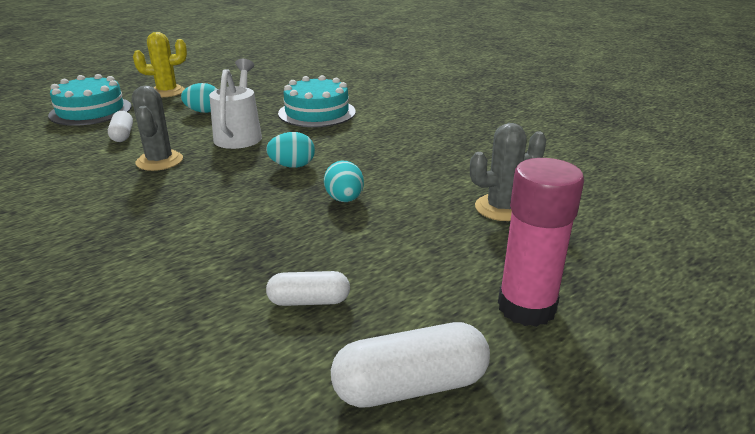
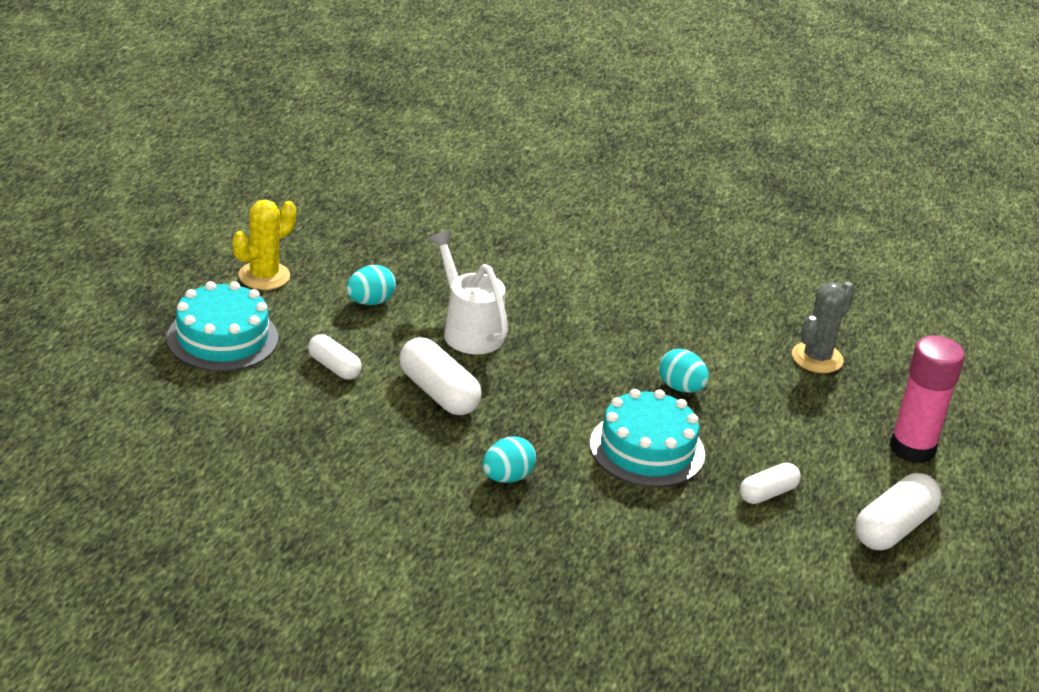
camera: 35 degrees left, 5 degrees up
grey cactus [132,86,183,171] -> white capsule [399,337,482,415]
turquoise egg [266,132,315,168] -> turquoise egg moved to [482,436,536,483]
turquoise cake [278,75,356,127] -> turquoise cake moved to [590,389,705,487]

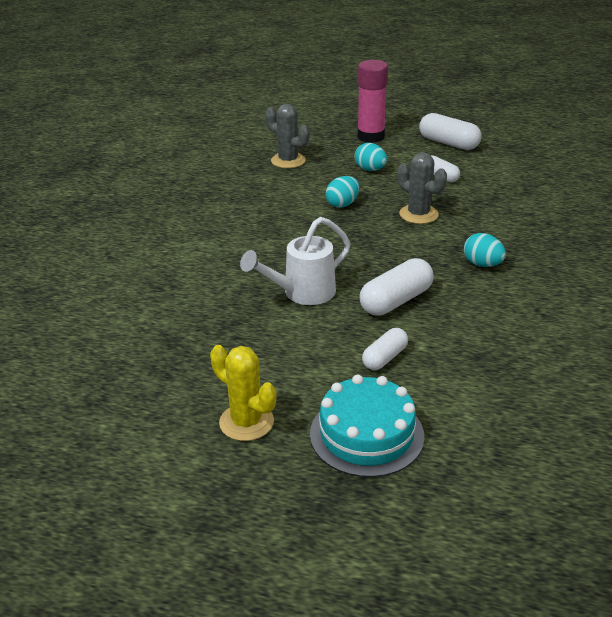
camera: 90 degrees left, 0 degrees up
turquoise egg [346,265,396,305] -> turquoise egg moved to [355,143,387,171]
turquoise cake [590,389,705,487] -> grey cactus [397,152,447,224]

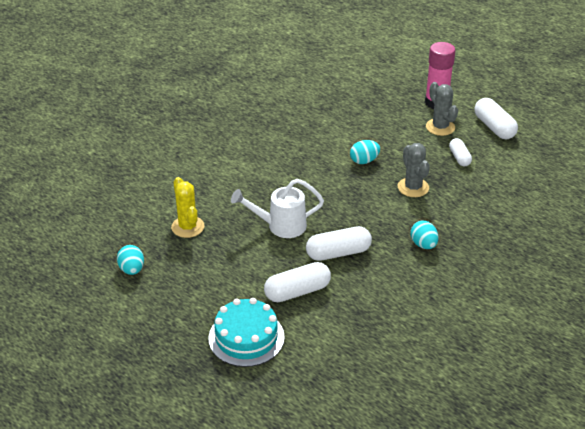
camera: 25 degrees right, 5 degrees up
yellow cactus [210,345,277,441] -> yellow cactus moved to [171,177,204,238]
grey cactus [265,104,309,168] -> grey cactus moved to [426,82,458,136]
turquoise egg [355,143,387,171] -> turquoise egg moved to [117,245,144,275]
white capsule [362,328,408,370] -> white capsule [264,262,331,302], size x1.61

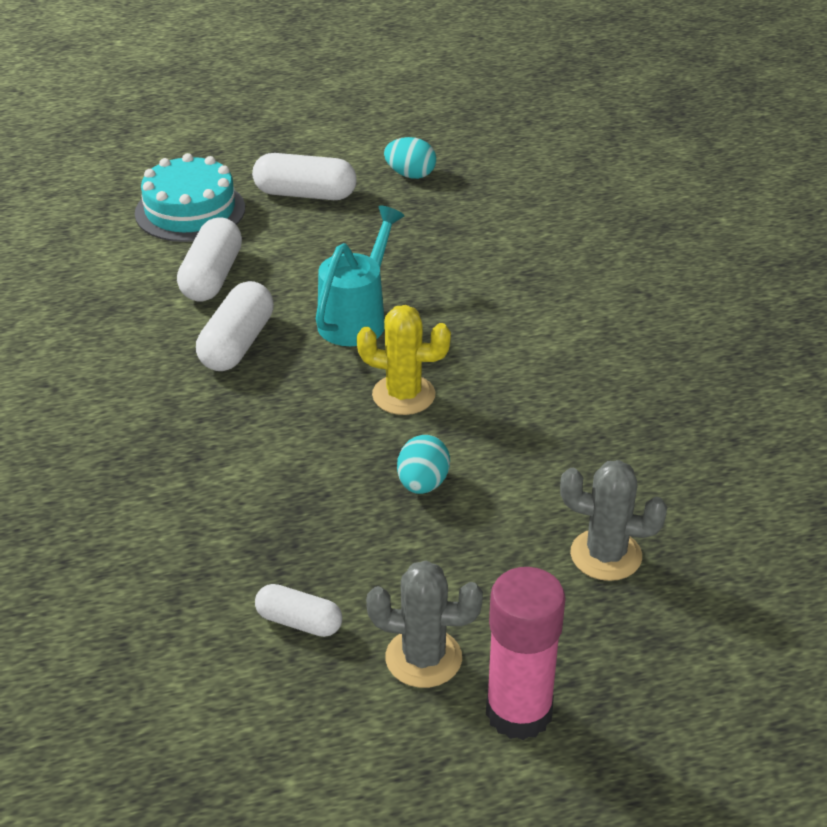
camera: 125 degrees right, 0 degrees up
yellow cactus [171,177,204,238] -> yellow cactus moved to [357,305,451,415]
white watering can [231,179,324,238] -> turquoise watering can [316,206,405,346]
grey cactus [398,143,430,197] -> grey cactus moved to [560,460,667,581]
turquoise egg [411,220,439,249] -> none
white capsule [474,98,518,139] -> white capsule moved to [252,153,357,200]

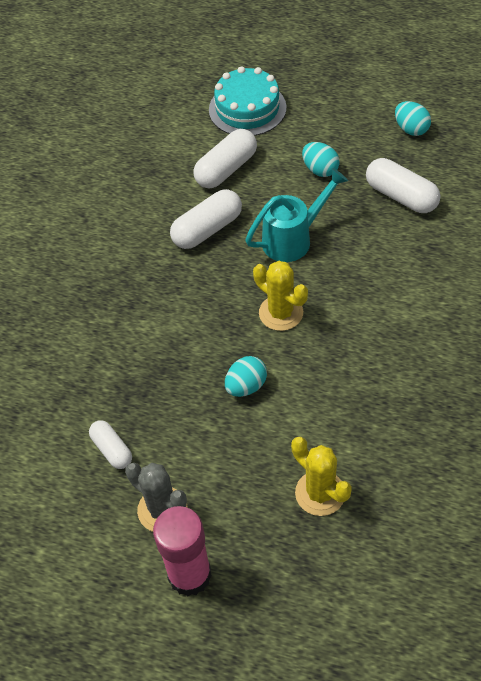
camera: 35 degrees right, 15 degrees up
white capsule [252,153,357,200] -> white capsule moved to [366,158,440,213]
grey cactus [560,460,667,581] -> yellow cactus [291,437,352,516]
none -> turquoise egg [302,142,339,177]

